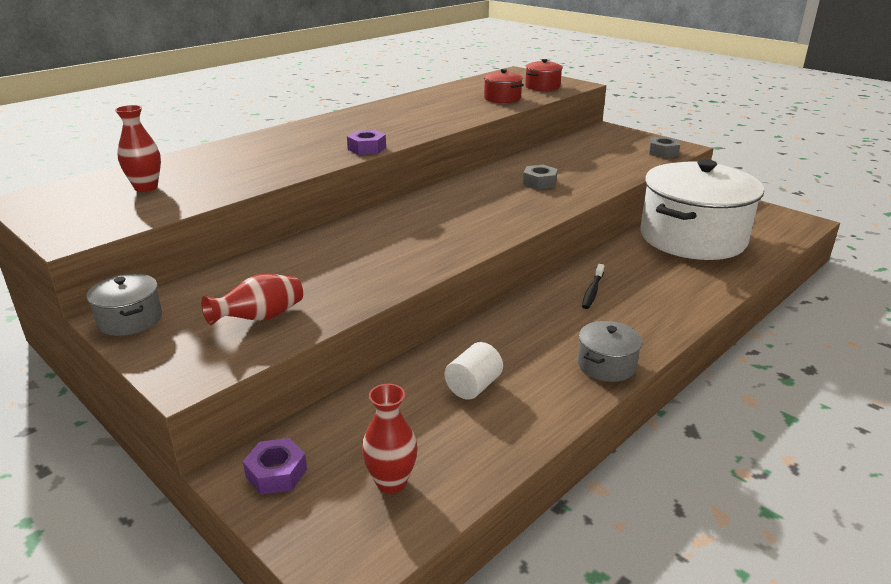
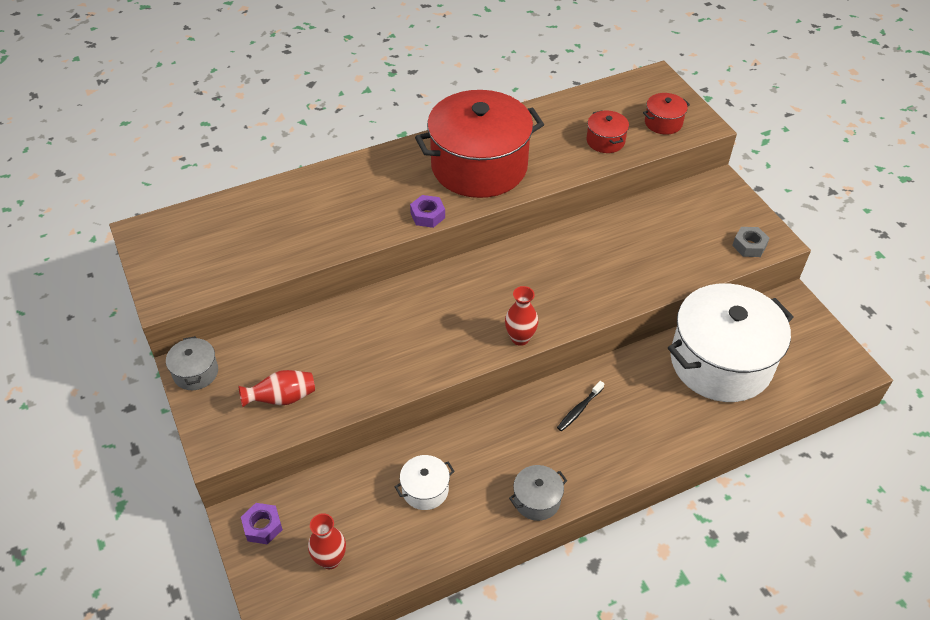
camera: 20 degrees right, 20 degrees up
red vase [115,105,161,192] -> red vase moved to [505,286,538,346]
white cylinder [445,342,503,400] -> white pot [395,455,455,510]
grey nut [523,165,558,189] -> none
none -> red pot [415,90,544,198]

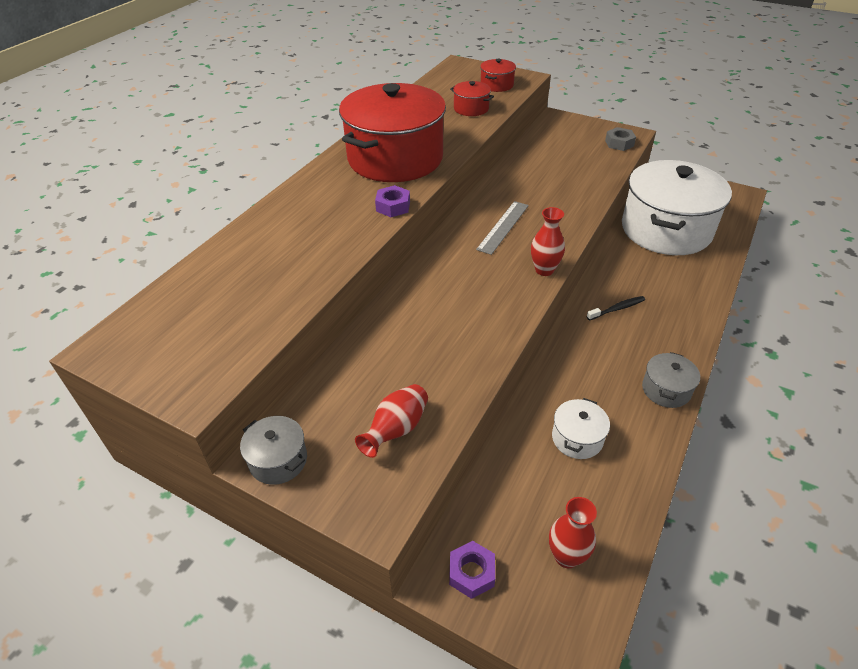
camera: 35 degrees left, 5 degrees down
black toothbrush [557,381,604,431] -> black toothbrush turned 120 degrees counterclockwise [586,296,645,321]
none -> grey ruler [476,201,529,255]

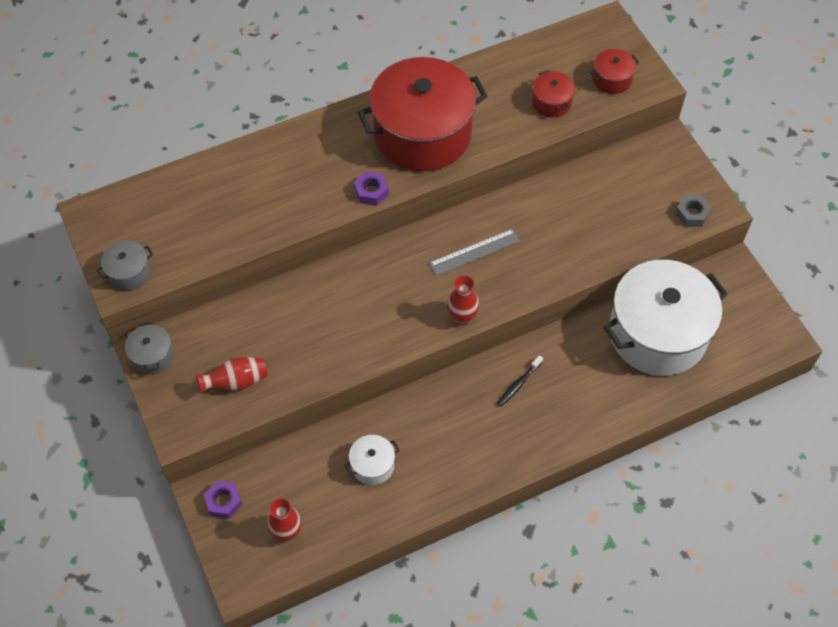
camera: 35 degrees right, 15 degrees up
black toothbrush [586,296,645,321] -> black toothbrush turned 120 degrees clockwise [497,355,543,407]
grey pot [642,352,700,408] -> grey pot moved to [97,240,153,290]

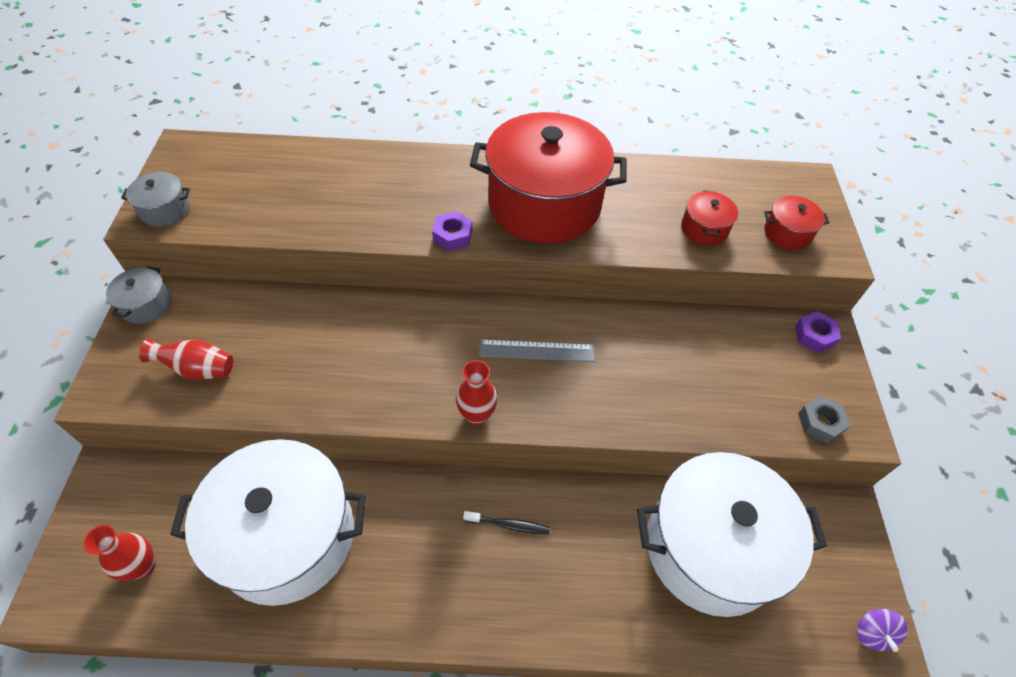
camera: 25 degrees right, 5 degrees down
purple nut [204,481,242,519] -> purple nut moved to [795,311,841,353]
white pot [344,435,400,485] -> white pot [170,439,366,606], size x2.42
black toothbrush [497,355,543,407] -> black toothbrush turned 150 degrees counterclockwise [463,511,550,535]
none -> purple spinning top [857,609,907,652]

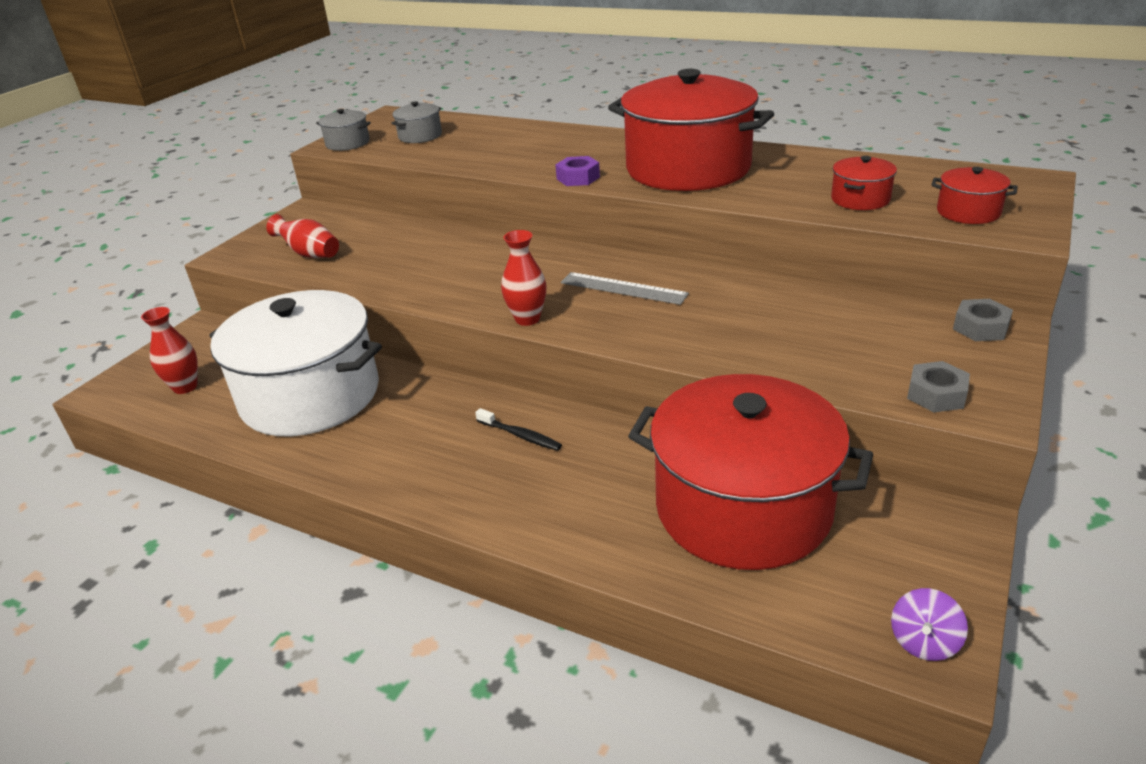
camera: 30 degrees right, 20 degrees down
grey pot [106,266,171,324] -> grey pot moved to [391,101,442,143]
white pot [637,452,827,617] -> red pot [628,374,873,570]
purple nut [795,311,841,353] -> grey nut [953,299,1013,341]

